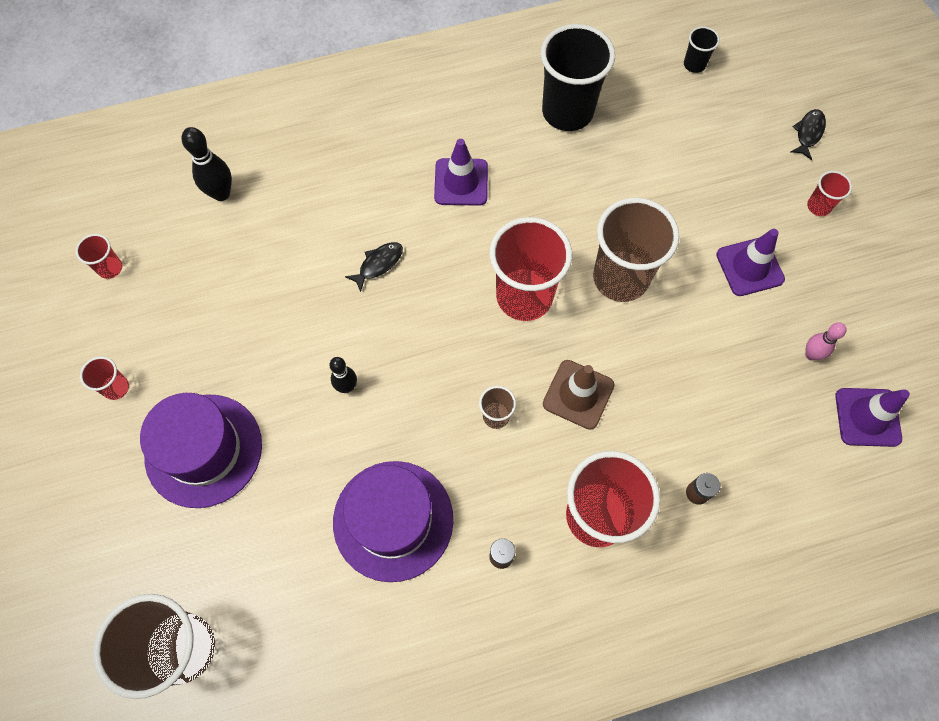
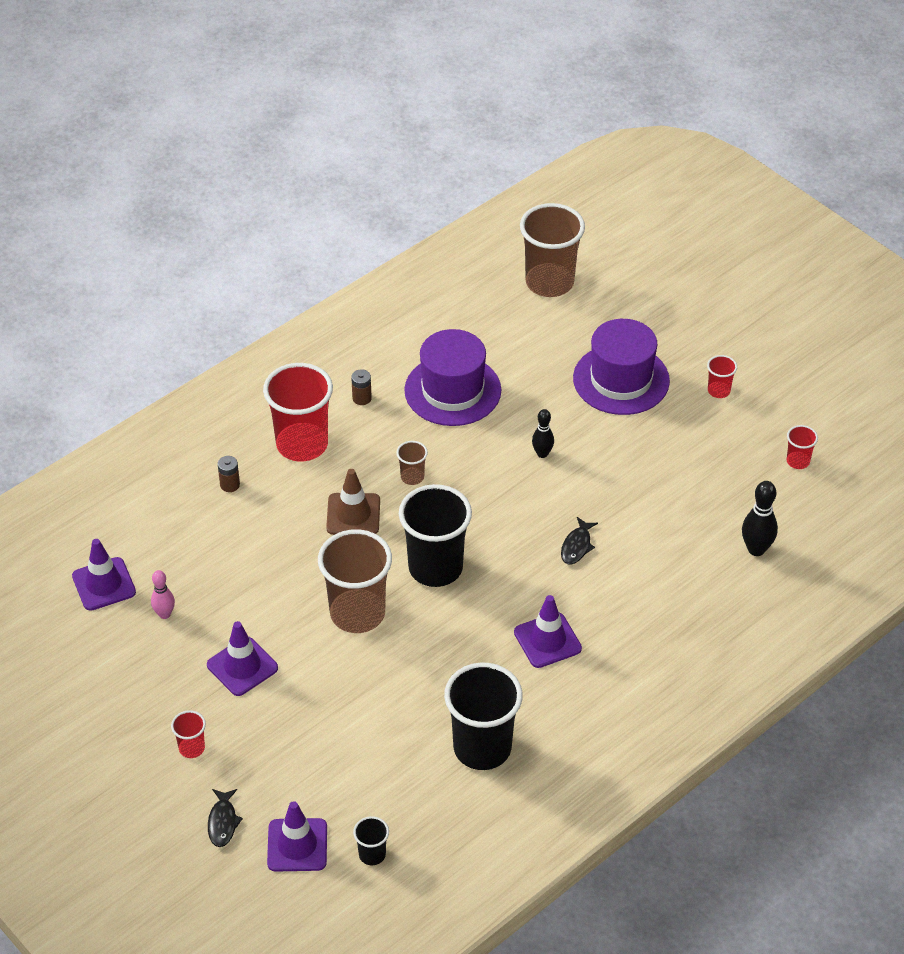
camera: 155 degrees right, 20 degrees down
red cup [489,217,572,321] -> black cup [399,484,472,587]
none -> purple traffic cone [267,801,327,872]

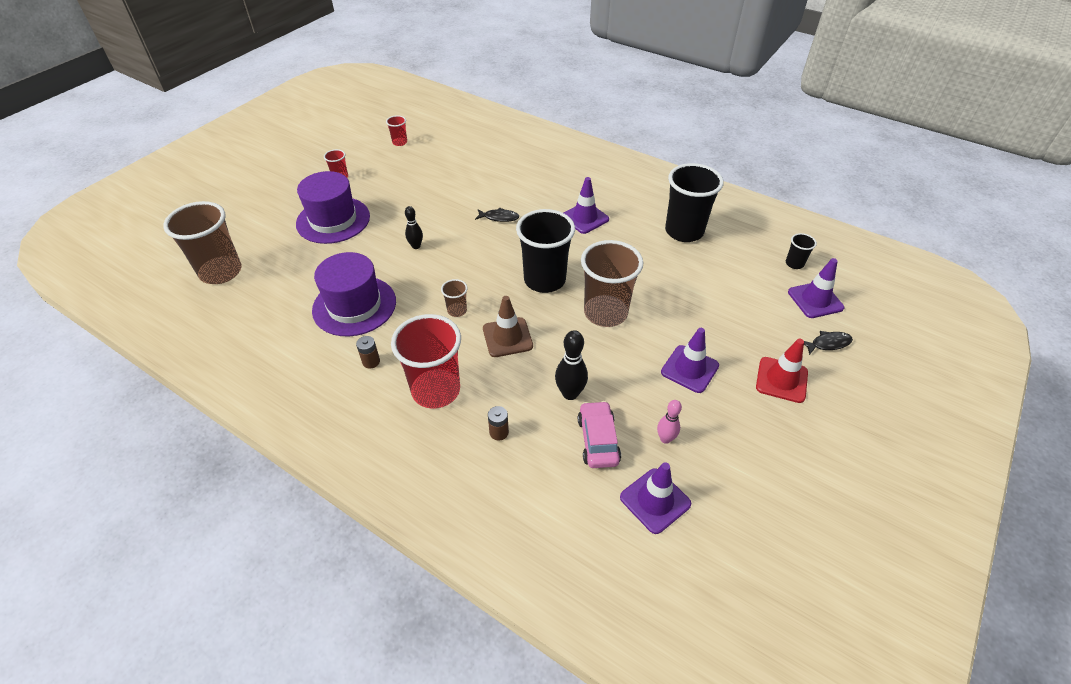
camera: 105 degrees left, 0 degrees up
red cup [171,710,206,758] -> red traffic cone [756,339,808,403]
black bowling pin [742,481,778,556] -> black bowling pin moved to [555,330,588,400]
none -> pink car [578,401,621,468]

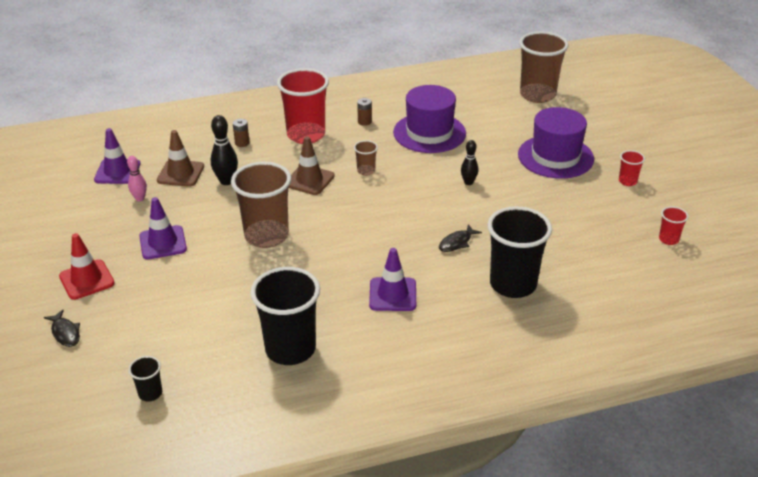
camera: 130 degrees right, 10 degrees down
black cup [516,209,575,293] -> black cup moved to [487,206,552,298]
pink car [578,401,621,468] -> brown traffic cone [157,130,204,187]
purple traffic cone [788,258,844,318] -> none
black fish [804,331,853,355] -> black fish turned 60 degrees counterclockwise [44,310,80,347]

